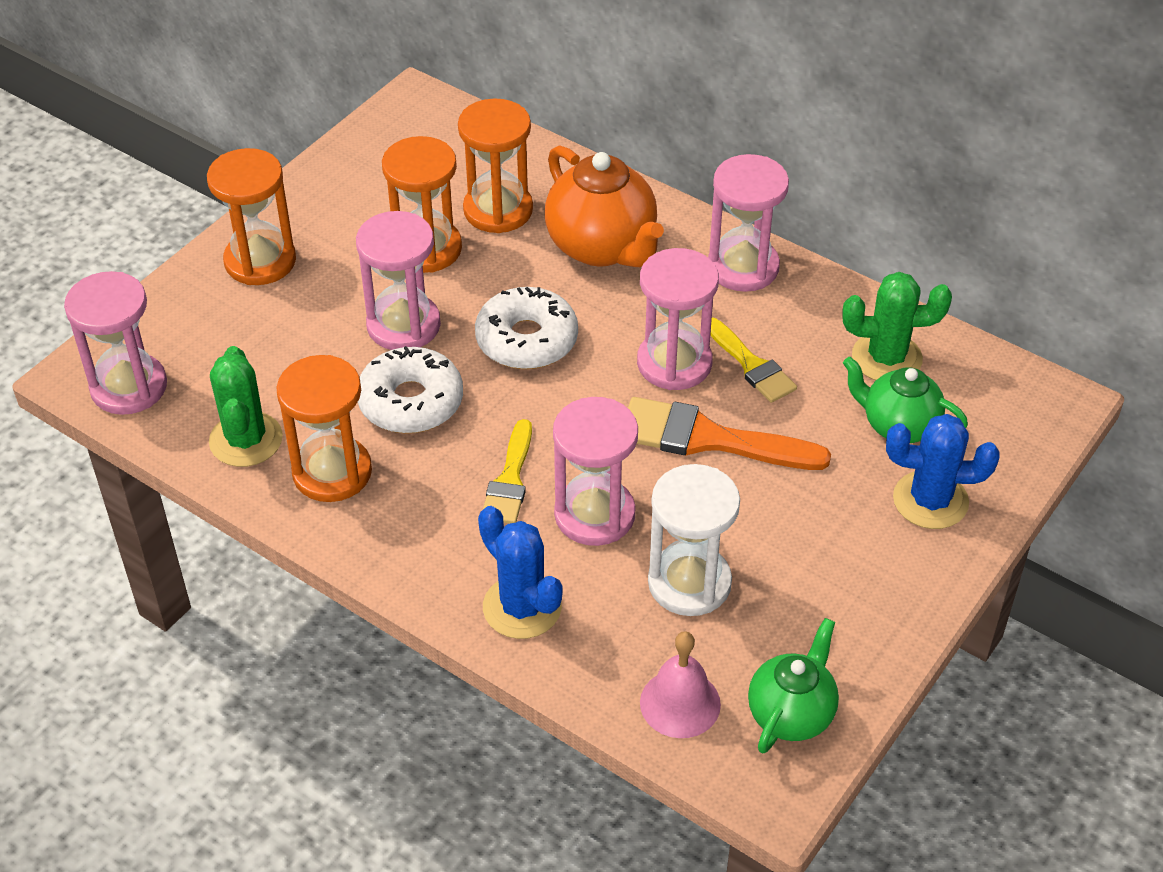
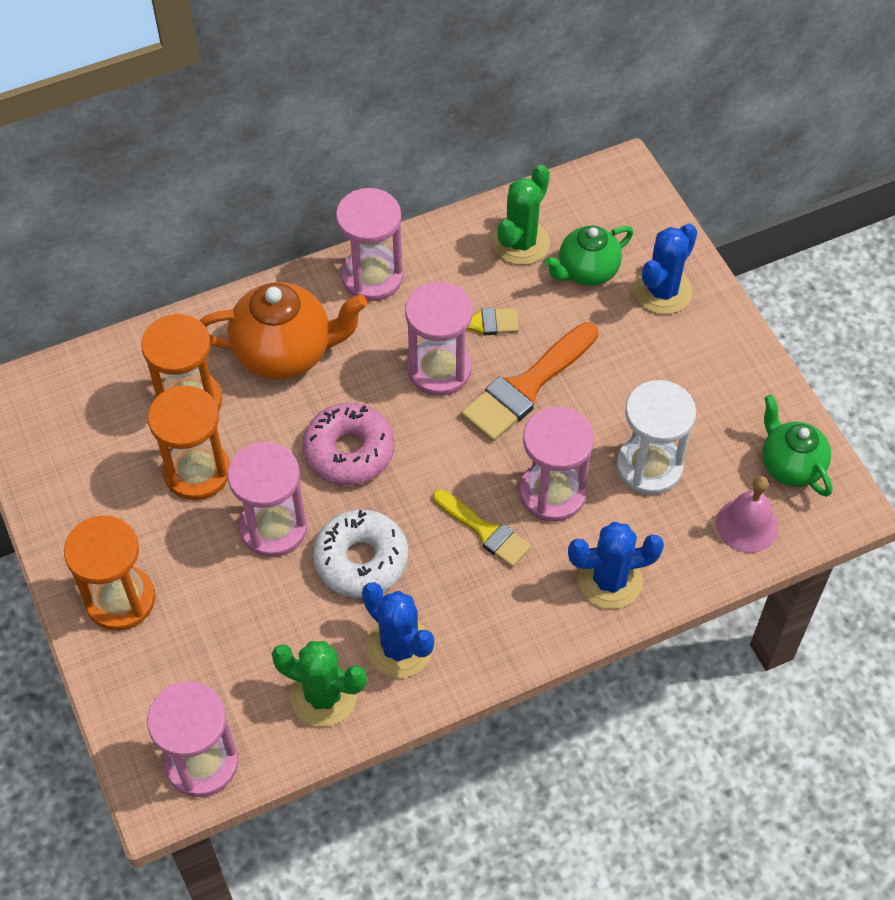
camera: 60 degrees left, 10 degrees up
orange hourglass [276,355,372,502] -> blue cactus [362,582,434,678]
white donut [475,287,578,369] -> pink donut [303,403,394,485]

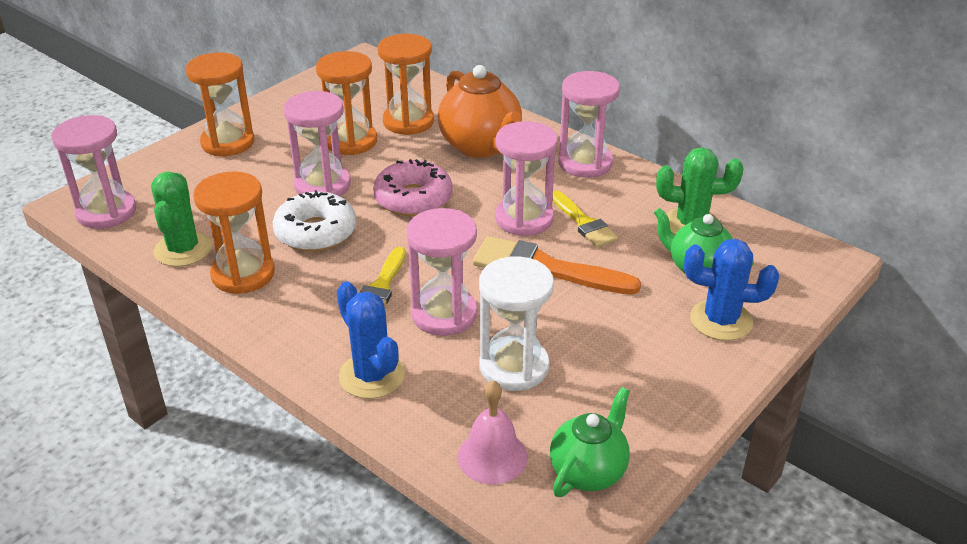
camera: 65 degrees right, 20 degrees down
blue cactus [362,582,434,678] -> orange hourglass [193,171,275,294]

